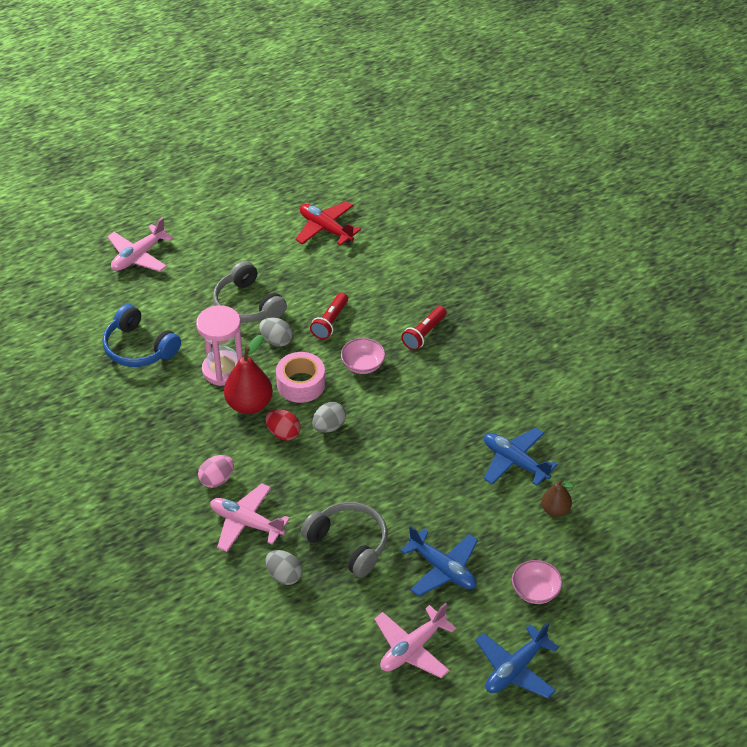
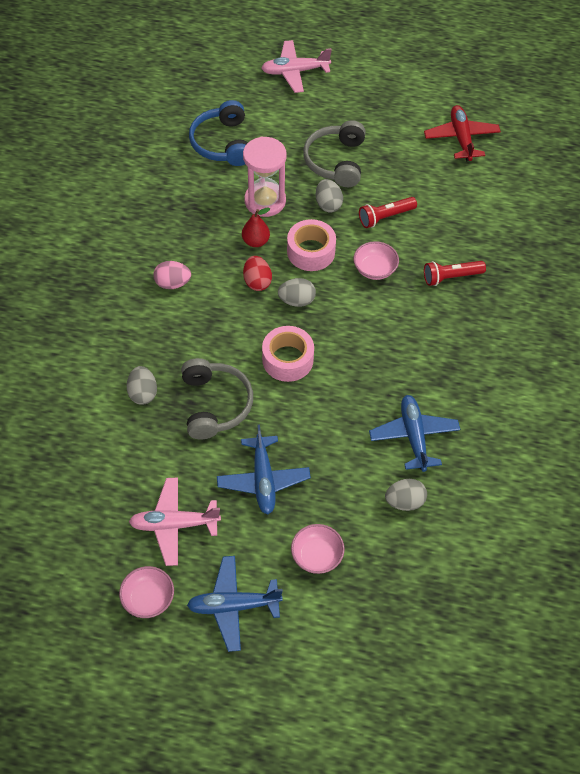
camera: 40 degrees right, 10 degrees up
pink plane [210,483,290,552] -> none
red pear [224,335,273,414] -> red pear [242,207,270,247], size x0.60
brown pear [541,479,574,517] -> grey egg [385,479,427,511]
none -> pink bowl [119,566,174,618]
none -> pink tape [262,326,314,382]

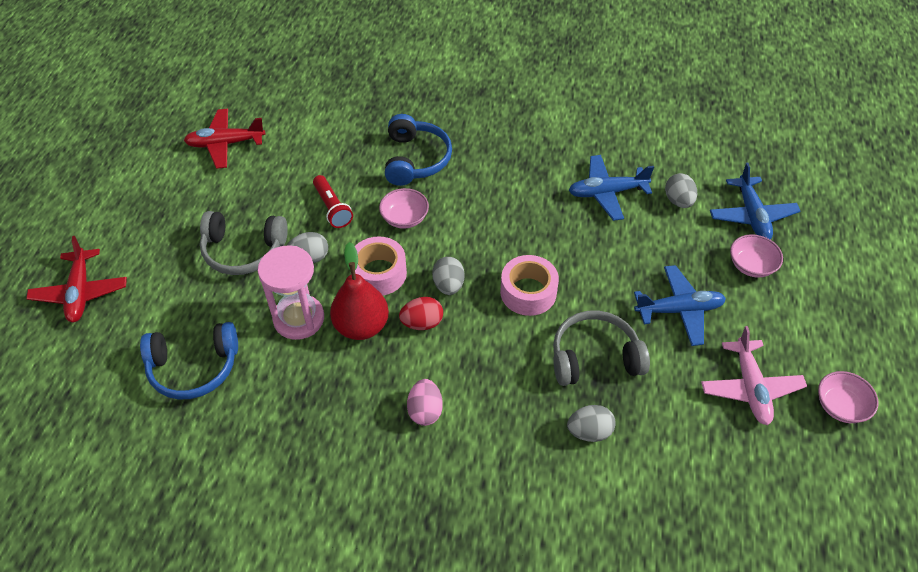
camera: 90 degrees left, 5 degrees down
blue plane [187,556,283,652] -> blue plane moved to [710,163,800,239]
red pear [242,207,270,247] -> red pear [330,242,389,340], size x1.68
pink plane [261,40,332,93] -> red plane [26,236,127,322]
red flashlight [424,261,486,286] -> blue headphones [385,114,452,186]

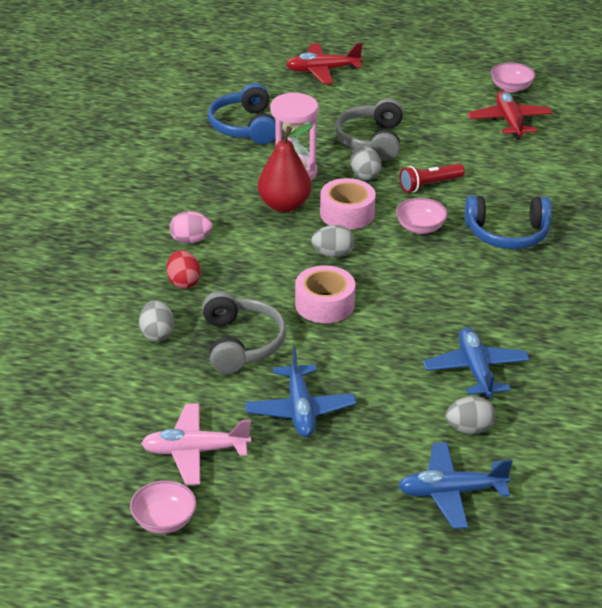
camera: 90 degrees right, 15 degrees down
red egg [399,297,443,330] -> red egg moved to [167,250,201,289]
pink bowl [730,234,783,278] -> pink bowl moved to [491,62,535,92]

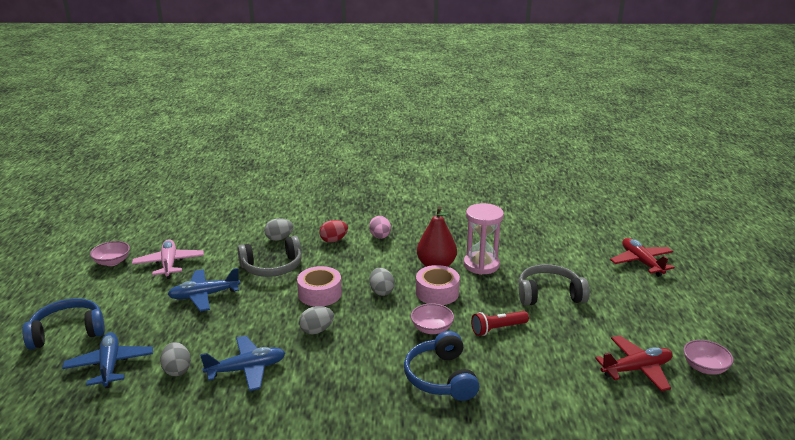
camera: 80 degrees right, 10 degrees down
blue headphones [208,83,276,144] -> blue headphones moved to [22,298,105,350]
grey egg [350,146,382,180] -> grey egg moved to [299,306,334,335]
red flashlight [399,164,465,192] -> red flashlight turned 75 degrees counterclockwise [471,311,529,336]

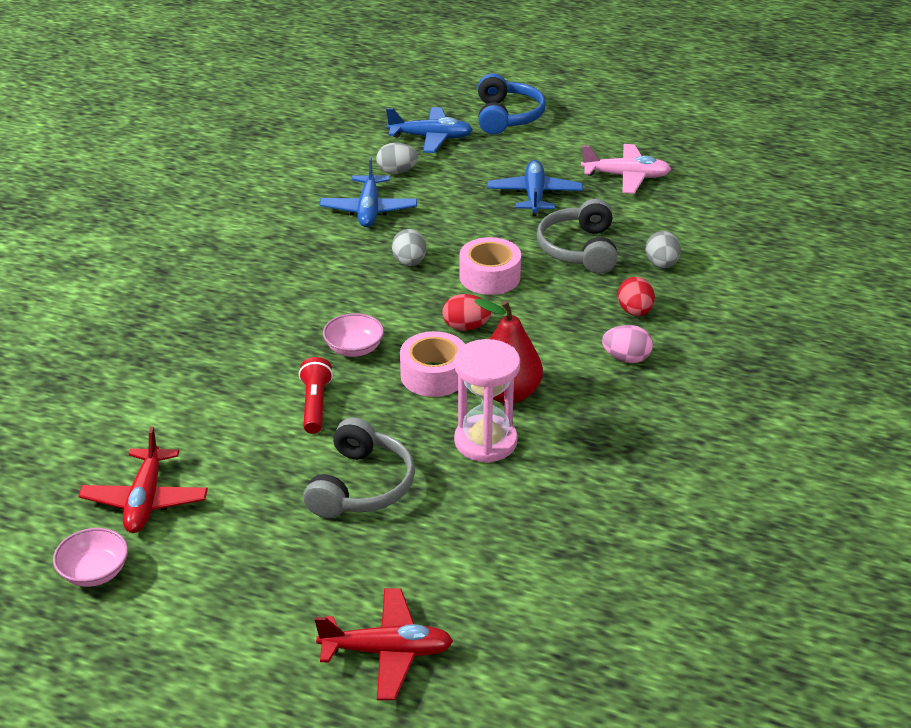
camera: 110 degrees right, 10 degrees up
pink bowl [90,241,130,266] -> none
grey egg [369,268,395,296] -> red egg [442,294,492,331]
blue headphones [404,331,479,401] -> none

